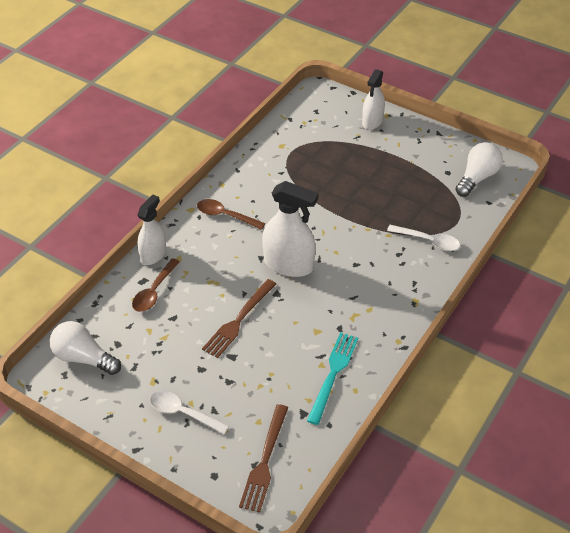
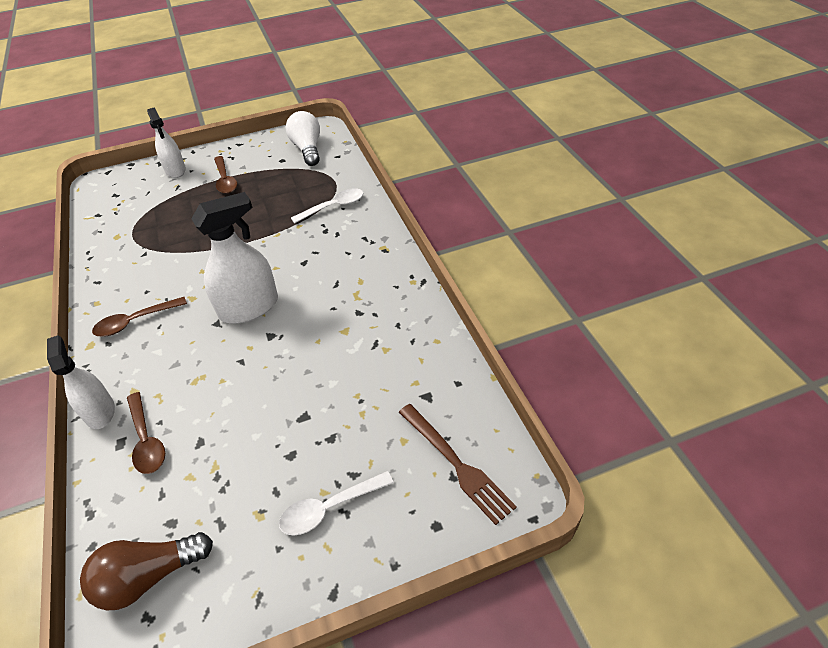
camera: 50 degrees left, 0 degrees up
white light bulb [50,321,121,375] -> brown light bulb [80,532,213,610]
brown fork [202,279,276,358] -> none
turquoise fork [307,332,358,425] -> none
none -> brown spoon [214,156,237,194]

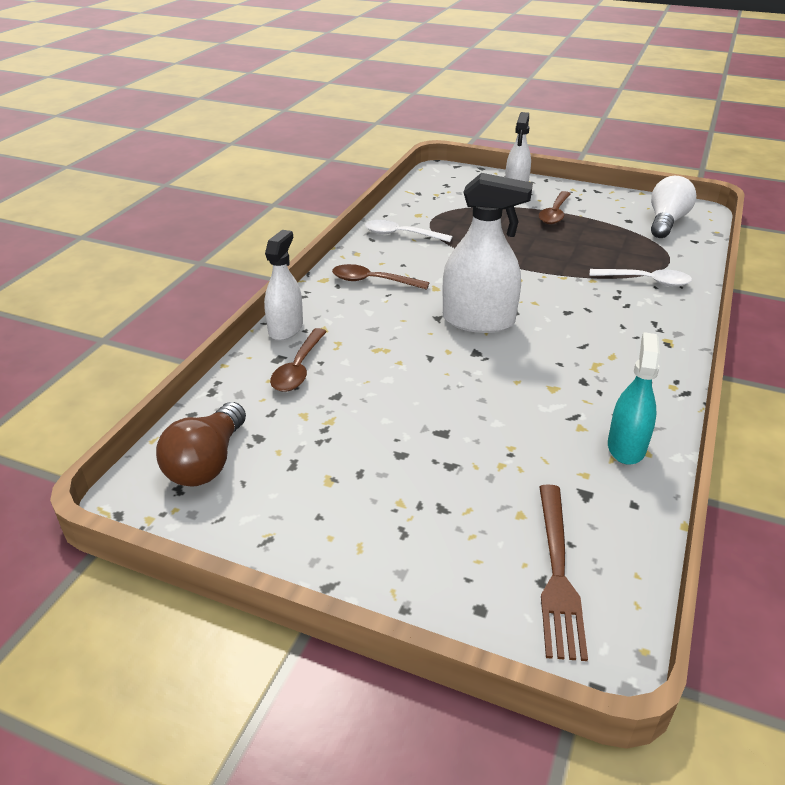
camera: 40 degrees right, 10 degrees down
brown light bulb [80,532,213,610] -> brown light bulb turned 90 degrees counterclockwise [156,402,246,487]
white spoon [279,471,394,536] -> white spoon moved to [365,220,453,242]
none -> turquoise spray bottle [608,332,660,465]

